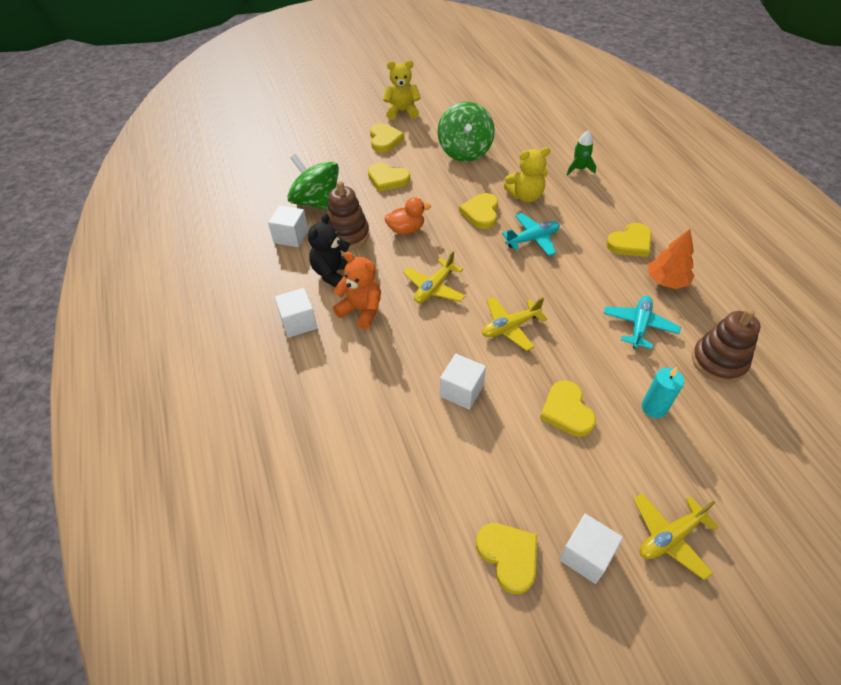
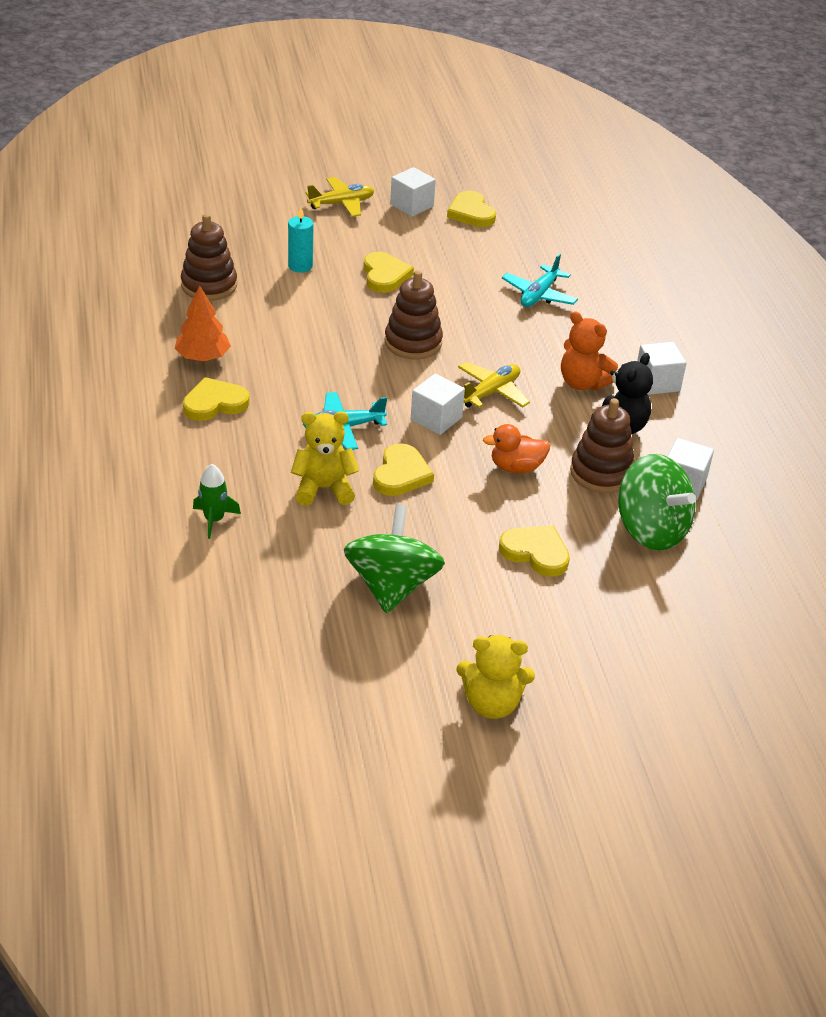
camera: 175 degrees left, 10 degrees down
yellow heart [370,123,404,152] -> none
white cube [440,354,486,410] -> white cube moved to [411,374,465,435]
yellow plane [482,297,547,351] -> brown stacking toy [385,270,443,359]
turquoise plane [603,296,681,349] -> turquoise plane moved to [502,254,578,307]

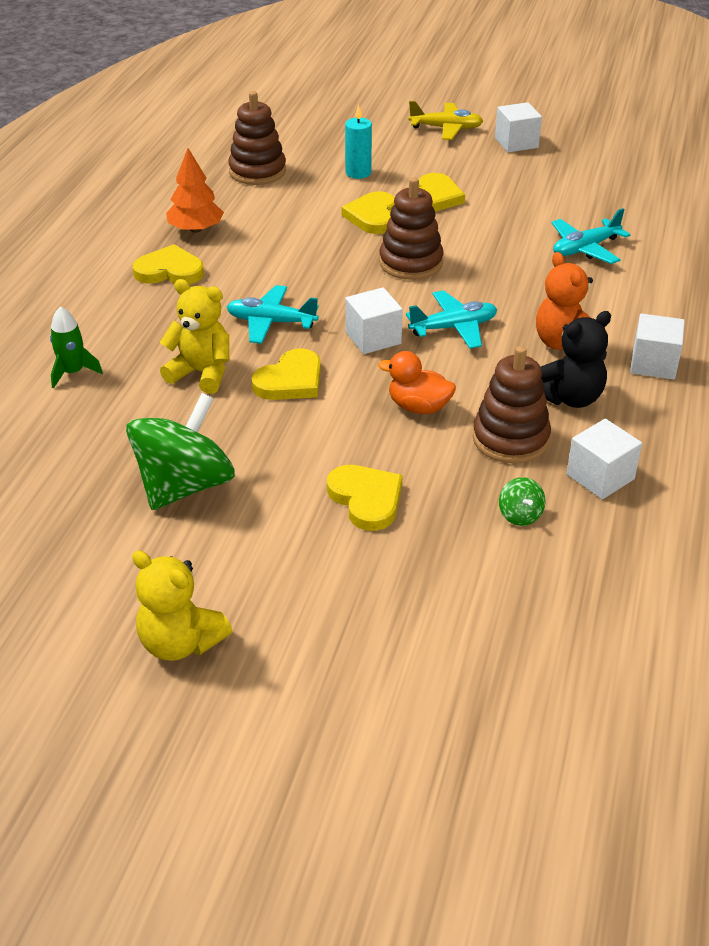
camera: 30 degrees right, 0 degrees up
yellow heart [447,191,496,227] -> yellow heart moved to [341,191,395,234]
yellow plane [458,362,530,408] -> turquoise plane [406,290,497,349]
green spinning top [618,454,696,550] -> green spinning top [499,477,546,526], size x0.40

